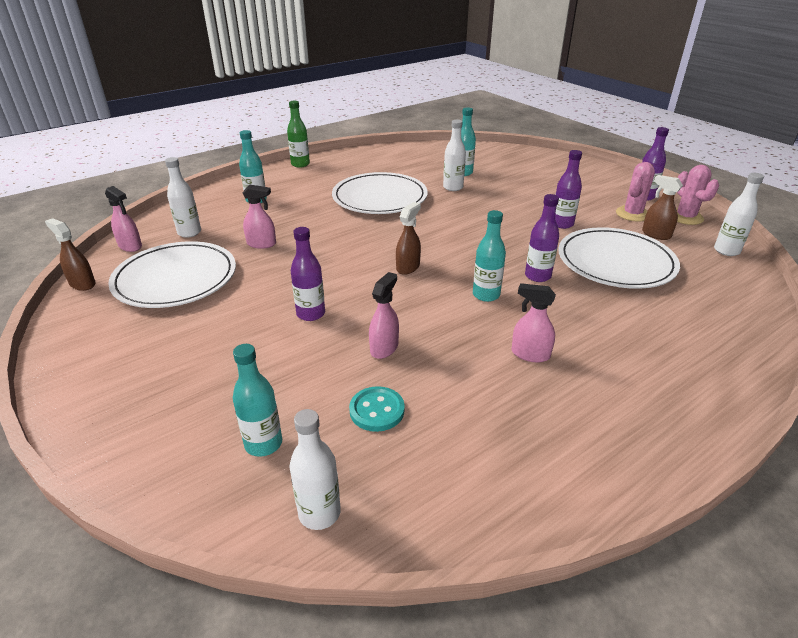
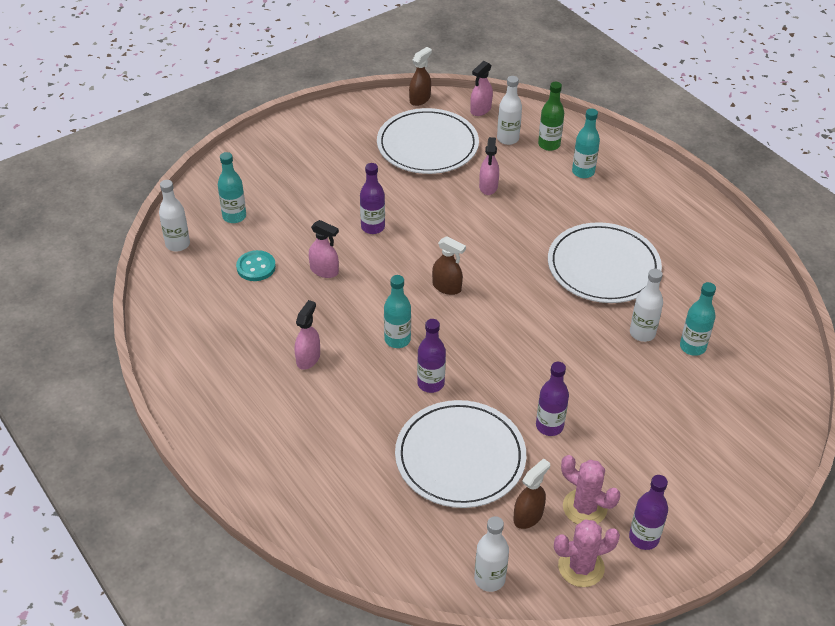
camera: 90 degrees right, 10 degrees up
green bottle [287,101,310,168] -> green bottle moved to [538,82,564,151]

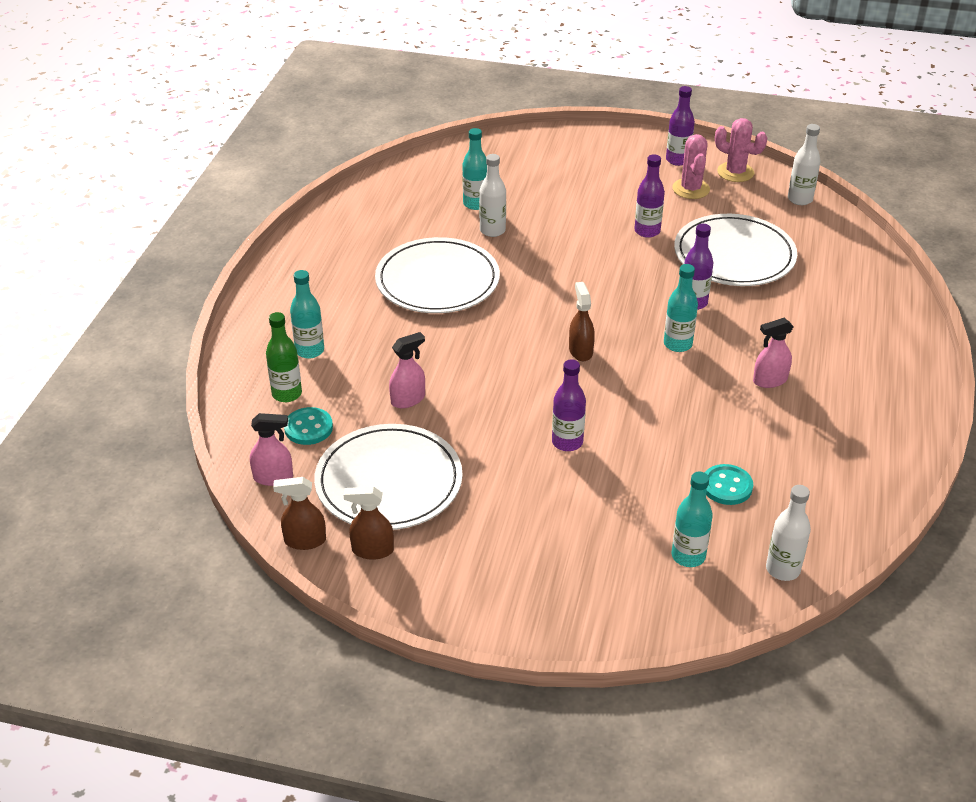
camera: 130 degrees left, 5 degrees down
pink spray bottle [309,220,339,278] -> none
white bottle [497,76,522,145] -> turquoise button [284,407,333,445]
brown spray bottle [513,458,550,529] -> brown spray bottle moved to [344,487,394,560]

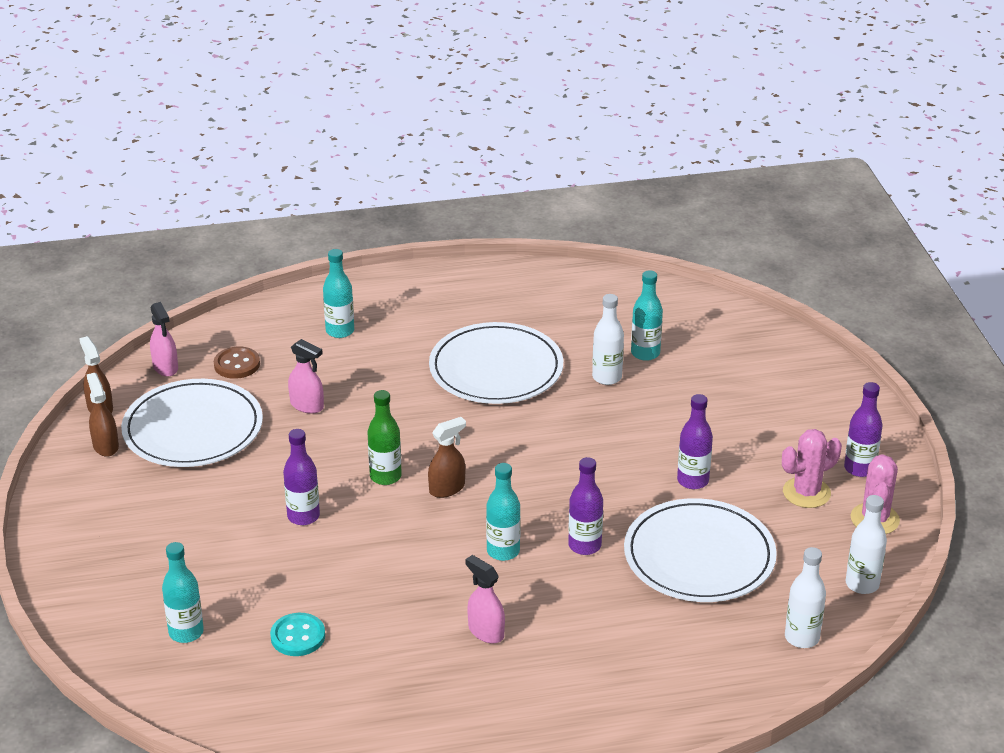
camera: 65 degrees right, 5 degrees down
green bottle [266,312,302,402] -> green bottle moved to [368,390,402,485]
turquoise button [284,407,333,445] -> brown button [214,347,260,379]
white bottle [766,485,811,581] -> white bottle moved to [785,547,826,648]

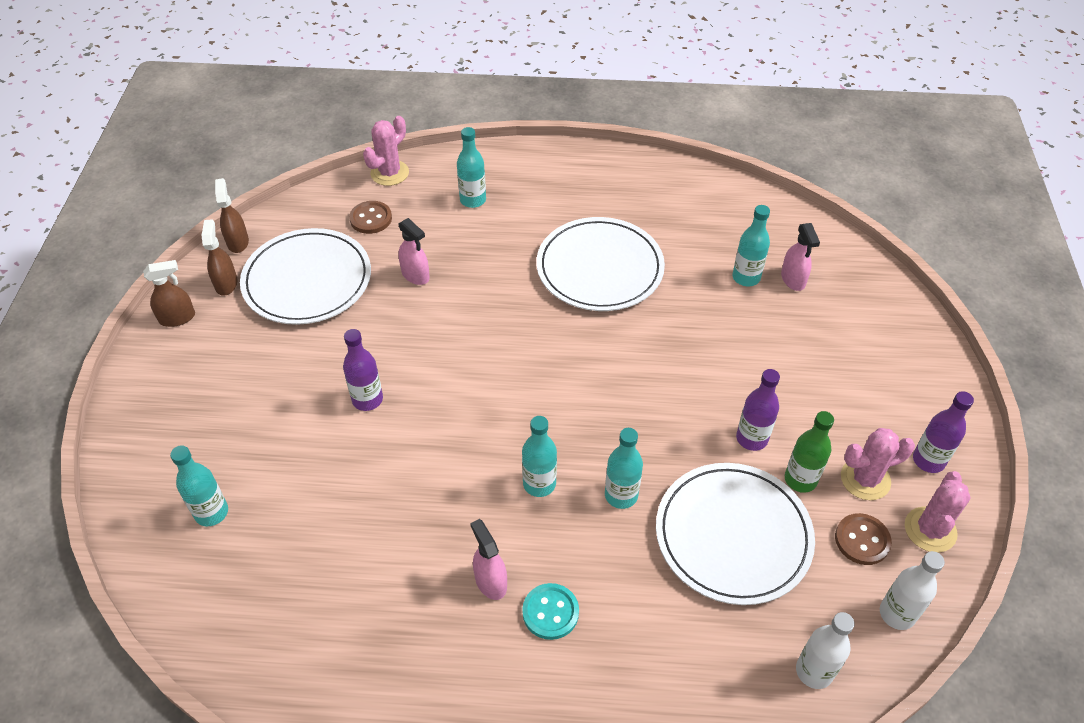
camera: 15 degrees right, 15 degrees up
pink spray bottle [150,302,178,377] -> pink spray bottle moved to [781,223,820,291]
turquoise button [270,613,325,656] -> turquoise button moved to [522,583,579,640]
green bottle [368,390,402,485] -> green bottle moved to [785,411,834,493]
brown spray bottle [428,417,466,498] -> brown spray bottle moved to [143,260,195,327]
purple bottle [568,457,603,555] -> turquoise bottle [605,428,643,509]
white bottle [592,294,624,385] -> none
none -> pink cactus [363,116,409,186]
none -> brown button [835,513,892,565]

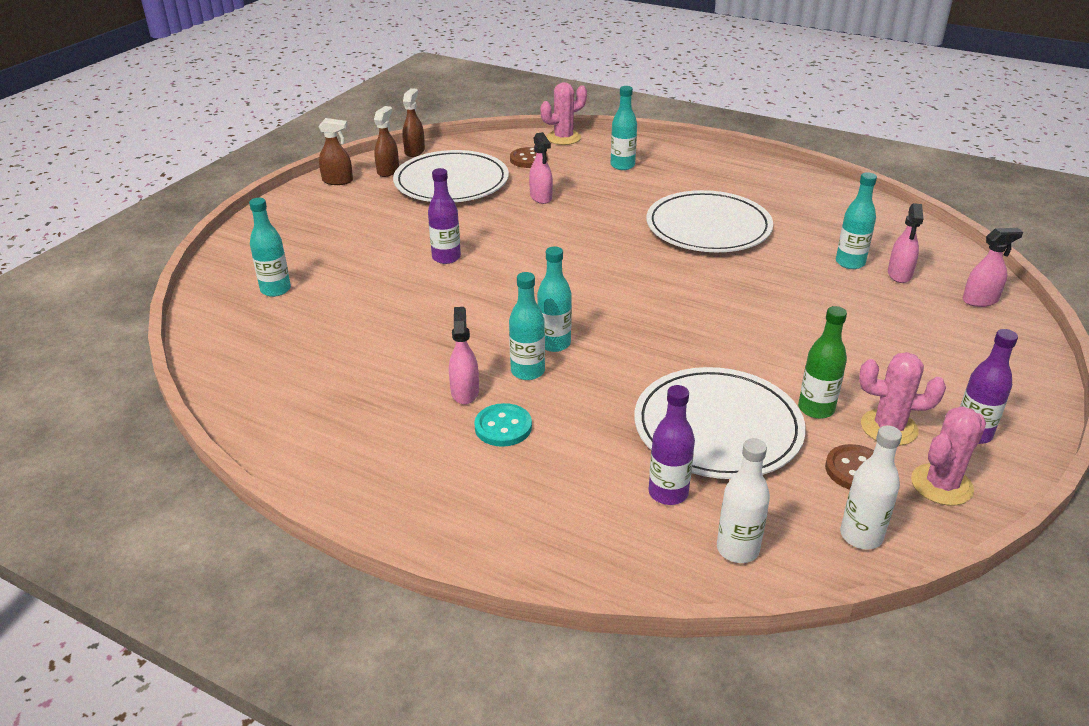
camera: 25 degrees right, 15 degrees down
turquoise bottle [605,428,643,509] -> turquoise bottle moved to [509,272,545,380]
purple bottle [736,369,780,451] -> purple bottle moved to [649,385,695,505]
none -> pink spray bottle [963,228,1023,307]

